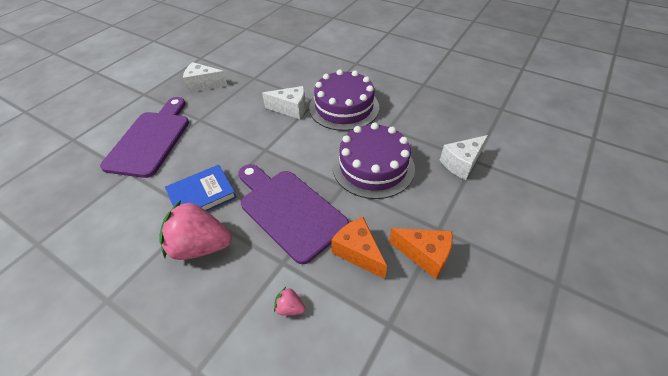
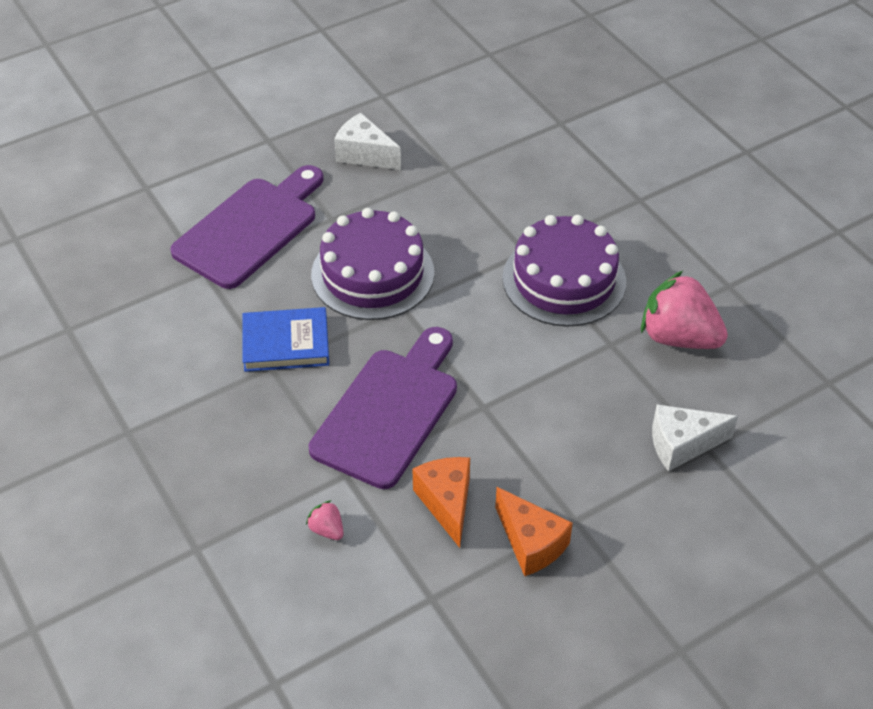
camera: 25 degrees right, 0 degrees up
pink strawberry [159,200,232,260] -> pink strawberry moved to [641,271,728,349]
purple cutting board [239,164,349,264] -> purple cutting board turned 45 degrees clockwise [309,327,457,489]
white cheese [262,86,306,119] -> none
purple cake [332,123,415,199] -> purple cake moved to [311,208,434,320]

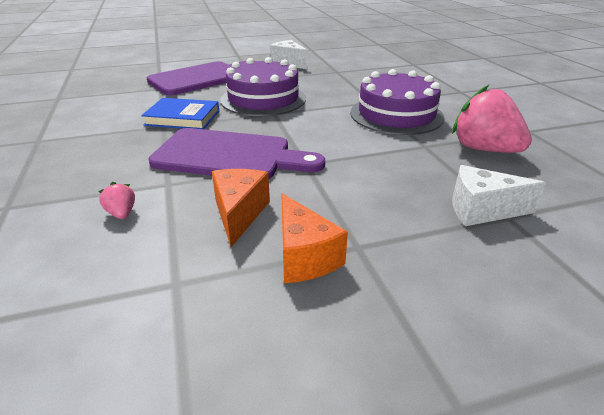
camera: 15 degrees right, 15 degrees down
purple cutting board [309,327,457,489] -> purple cutting board turned 60 degrees clockwise [148,128,325,179]

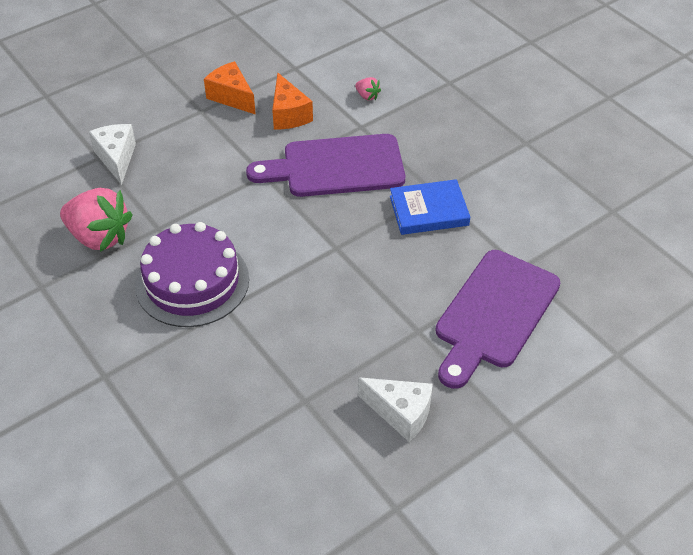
camera: 160 degrees right, 15 degrees up
purple cake [220,57,306,116] -> none
white cheese [452,165,546,226] -> white cheese turned 90 degrees counterclockwise [89,124,136,185]

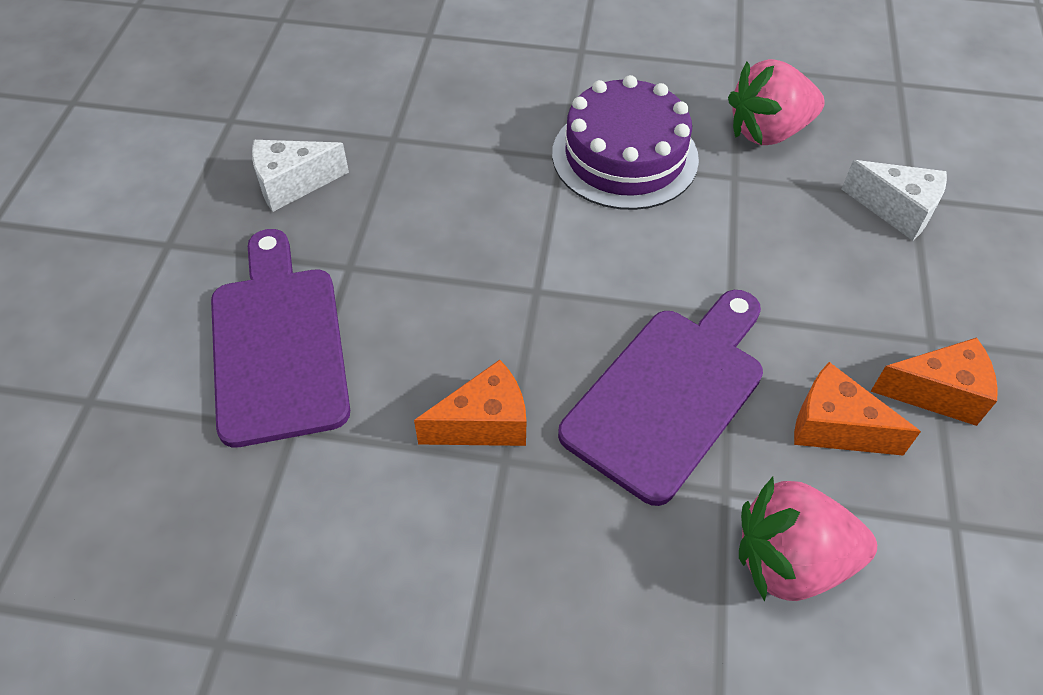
camera: 135 degrees right, 5 degrees up
pink strawberry [355,77,381,100] -> pink strawberry [739,477,877,601], size x2.35
blue book [390,179,470,235] -> orange cheese [414,360,526,446]

